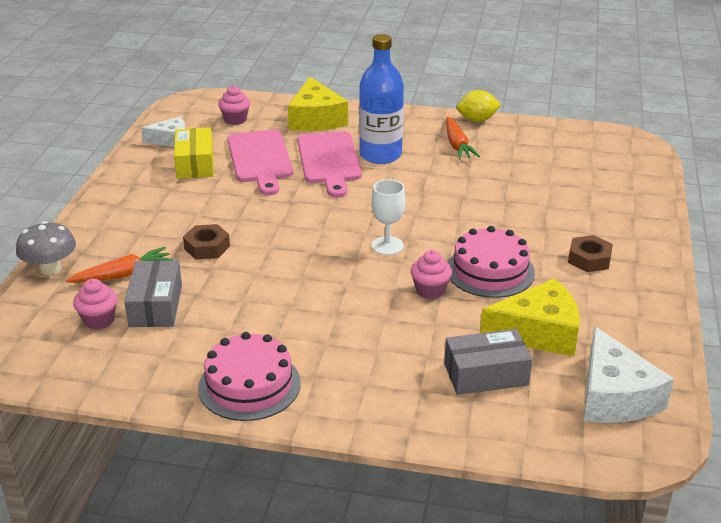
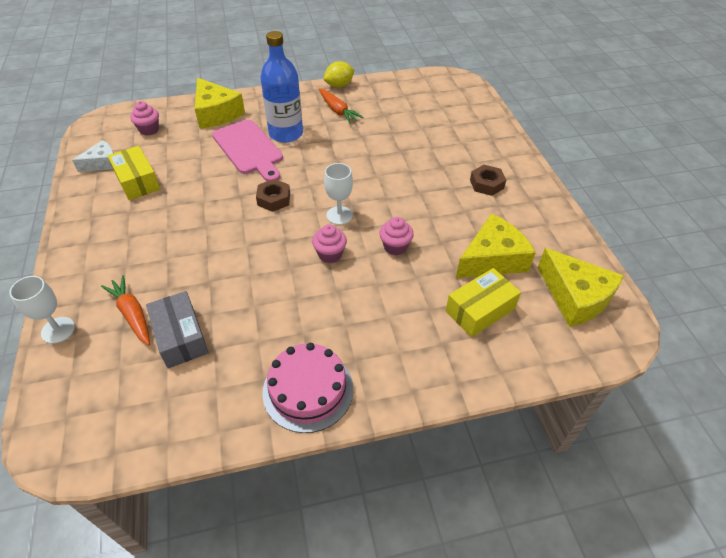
camera: 25 degrees left, 15 degrees up
grey mushroom [16,221,76,275] -> white goblet [9,276,75,344]
orange carrot [65,247,173,283] -> orange carrot turned 75 degrees counterclockwise [101,275,150,346]
pink cupcake [73,279,118,330] -> pink cupcake moved to [312,224,347,263]
brown nut [183,224,230,260] -> brown nut moved to [256,179,290,212]
pink cutting board [227,130,293,195] -> none
grey box [444,329,532,395] -> yellow box [446,268,521,337]
pink cake [447,226,535,298] -> none
white cheese [584,327,674,423] -> yellow cheese [538,248,624,327]

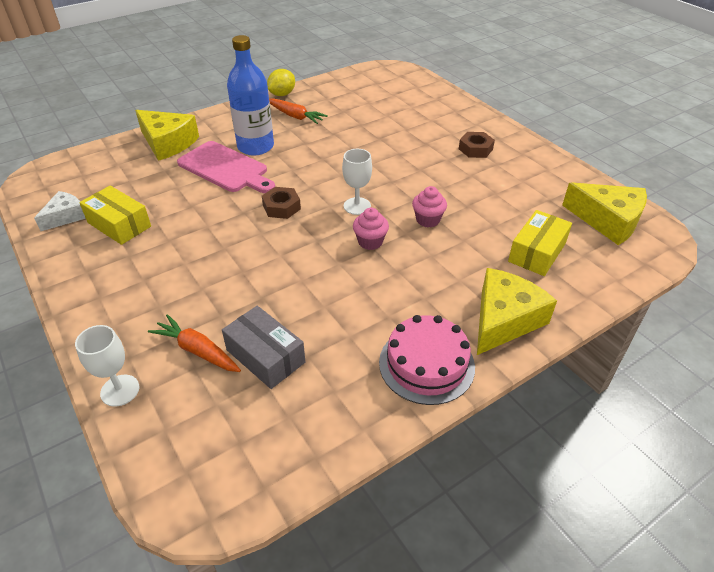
camera: 20 degrees left, 5 degrees down
pink cupcake [130,101,159,135] -> none
yellow cheese [456,214,536,278] -> yellow cheese moved to [477,268,557,355]

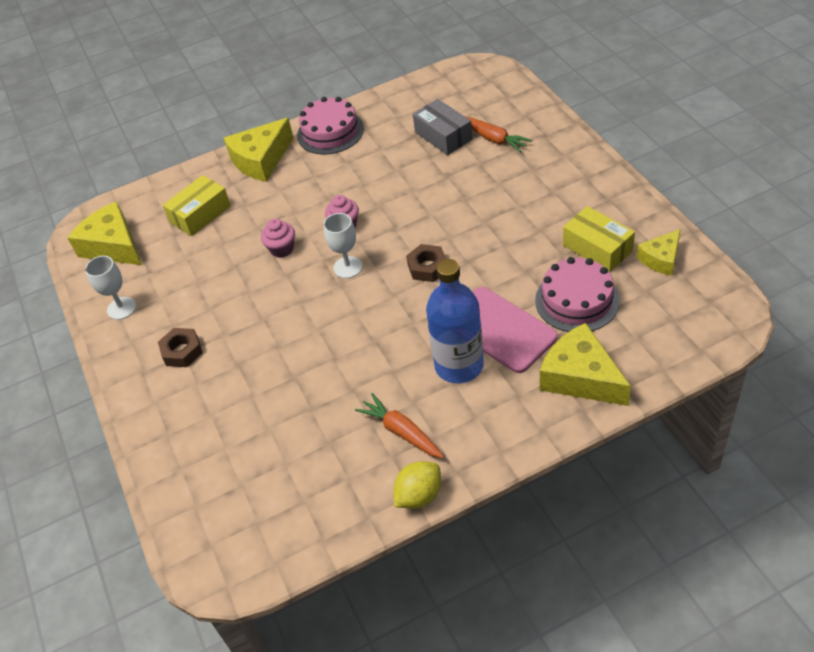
camera: 165 degrees left, 5 degrees up
white cheese [34,191,86,231] -> yellow cheese [637,229,681,276]
white goblet [75,325,139,407] -> white goblet moved to [85,256,136,320]
none -> pink cake [535,257,620,332]

